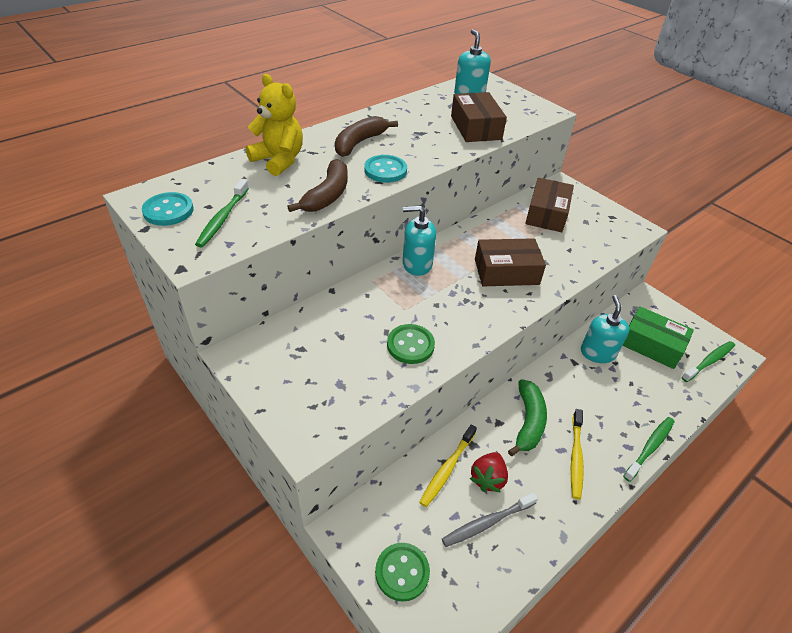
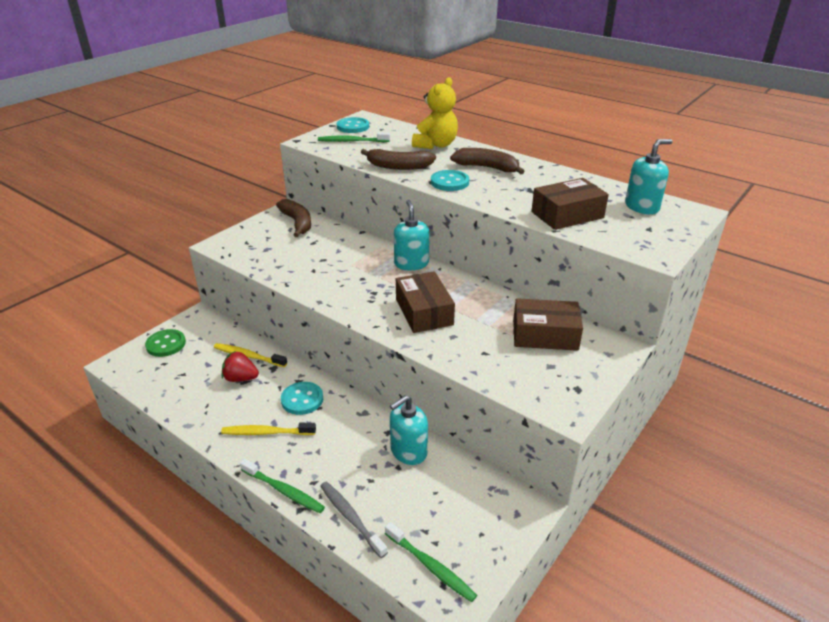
camera: 80 degrees right, 10 degrees down
green button [387,324,435,364] -> none
grey toothbrush [442,492,538,547] -> grey toothbrush moved to [320,481,388,558]
green banana [508,379,547,456] -> turquoise button [281,382,323,415]
turquoise soap dispenser [581,295,629,363] -> turquoise soap dispenser turned 150 degrees clockwise [390,395,428,465]
green box [623,306,694,369] -> none
none -> brown banana [276,199,311,237]

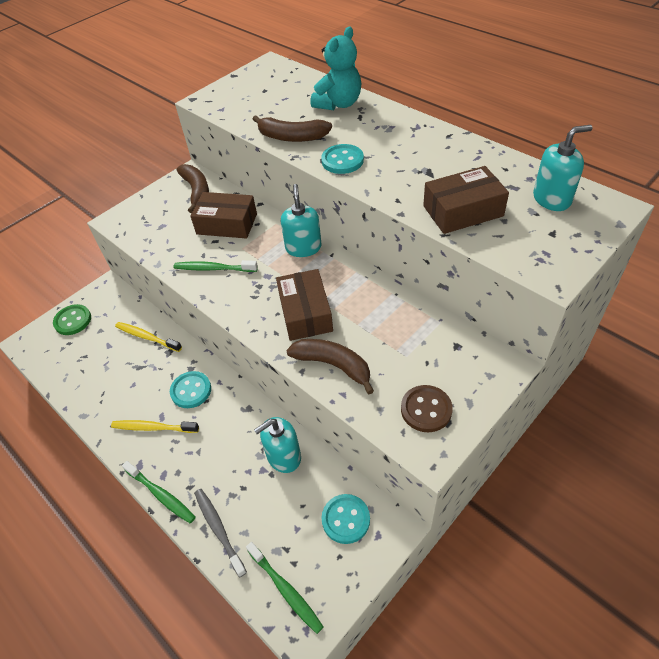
camera: 10 degrees right, 15 degrees up
red strawberry [222,351,259,382] -> none
green toothbrush [318,132,390,142] -> green toothbrush moved to [173,260,258,272]
turquoise button [337,117,369,133] -> turquoise button moved to [322,494,370,544]
yellow teddy bear [412,77,458,149] -> turquoise teddy bear [311,27,361,110]
brown banana [450,148,525,174] -> brown banana moved to [286,339,374,394]
brown box [513,298,583,351] -> brown box moved to [190,192,257,239]
none -> brown button [401,385,453,432]

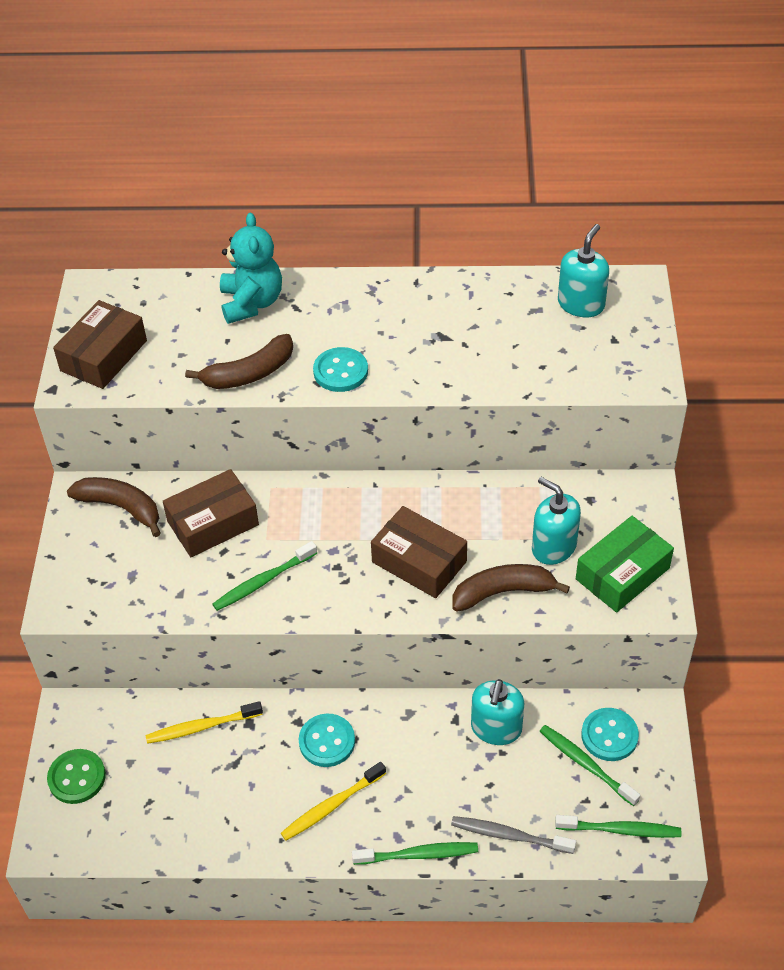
camera: 45 degrees left, 0 degrees up
turquoise soap dispenser [281,184,322,257] -> turquoise soap dispenser moved to [532,477,581,565]
brown button [401,385,453,432] -> green box [576,516,674,612]
brown box [423,166,509,234] -> brown box moved to [53,300,147,389]
none -> green toothbrush [540,725,640,806]

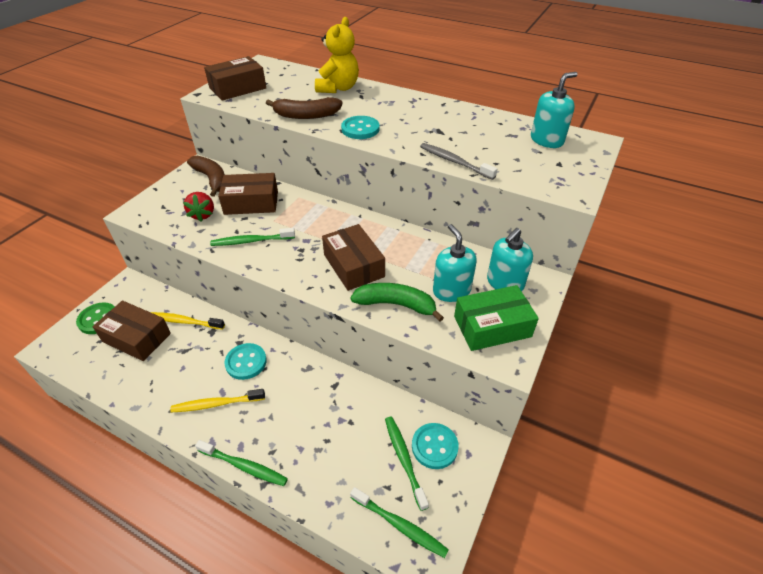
camera: 25 degrees right, 5 degrees down
turquoise teddy bear [220,213,282,324] -> yellow teddy bear [315,17,359,93]
grey toothbrush [451,816,576,854] -> grey toothbrush moved to [420,143,497,180]
brown banana [452,564,570,612] -> green banana [350,283,444,322]
turquoise soap dispenser [471,679,524,745] -> turquoise soap dispenser moved to [487,228,533,291]
none -> brown box [93,300,171,361]
none -> red strawberry [183,192,214,222]

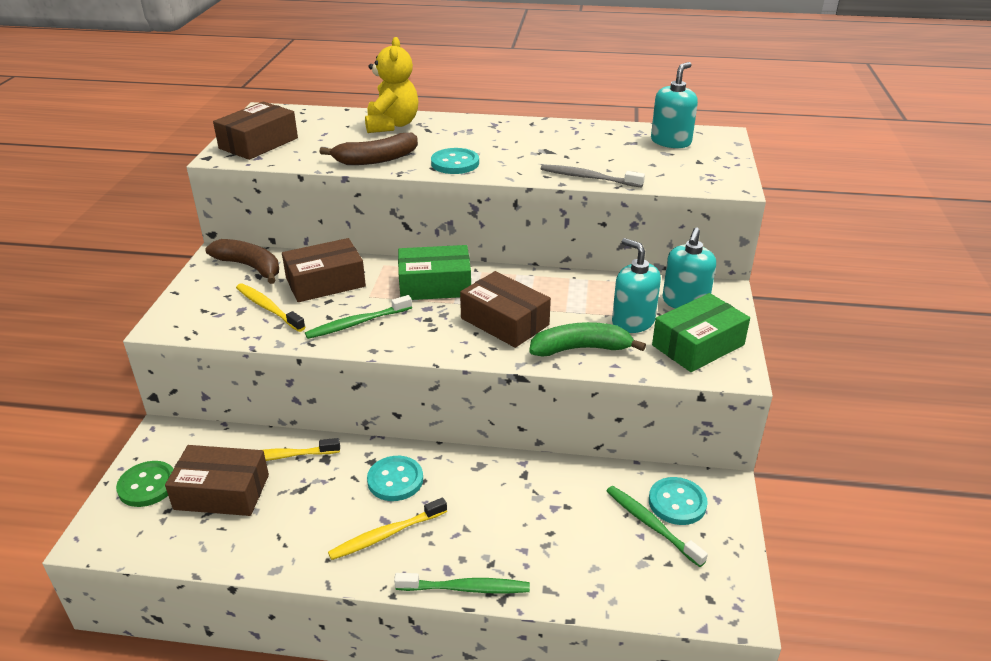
camera: 20 degrees left, 10 degrees down
red strawberry [183,192,214,222] -> yellow toothbrush [236,283,305,332]
green toothbrush [350,487,449,558] -> none
none -> green box [398,245,471,300]

